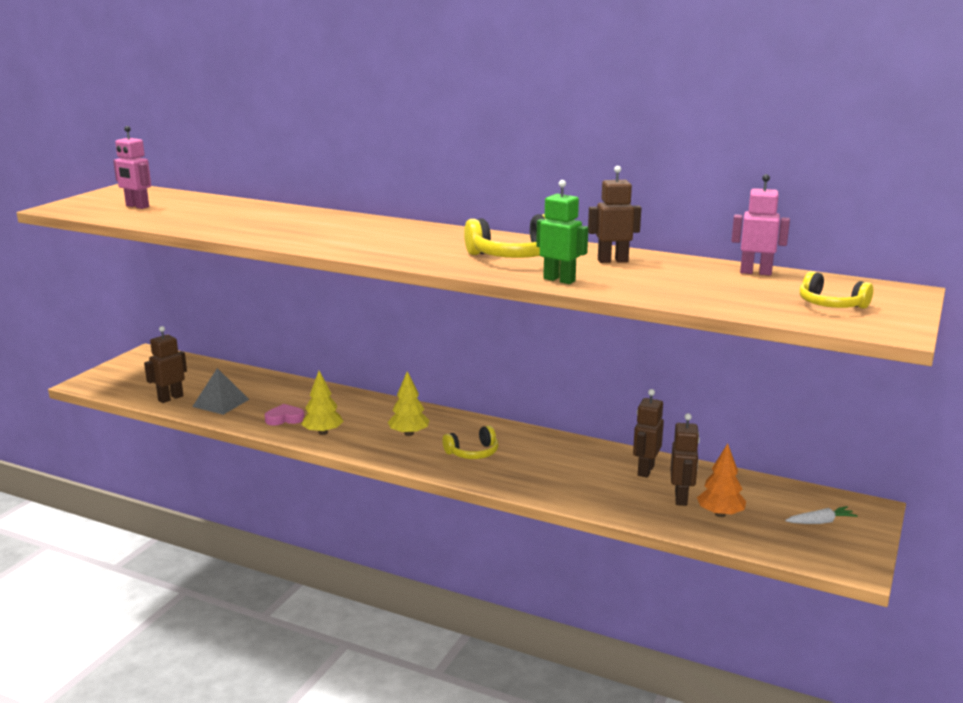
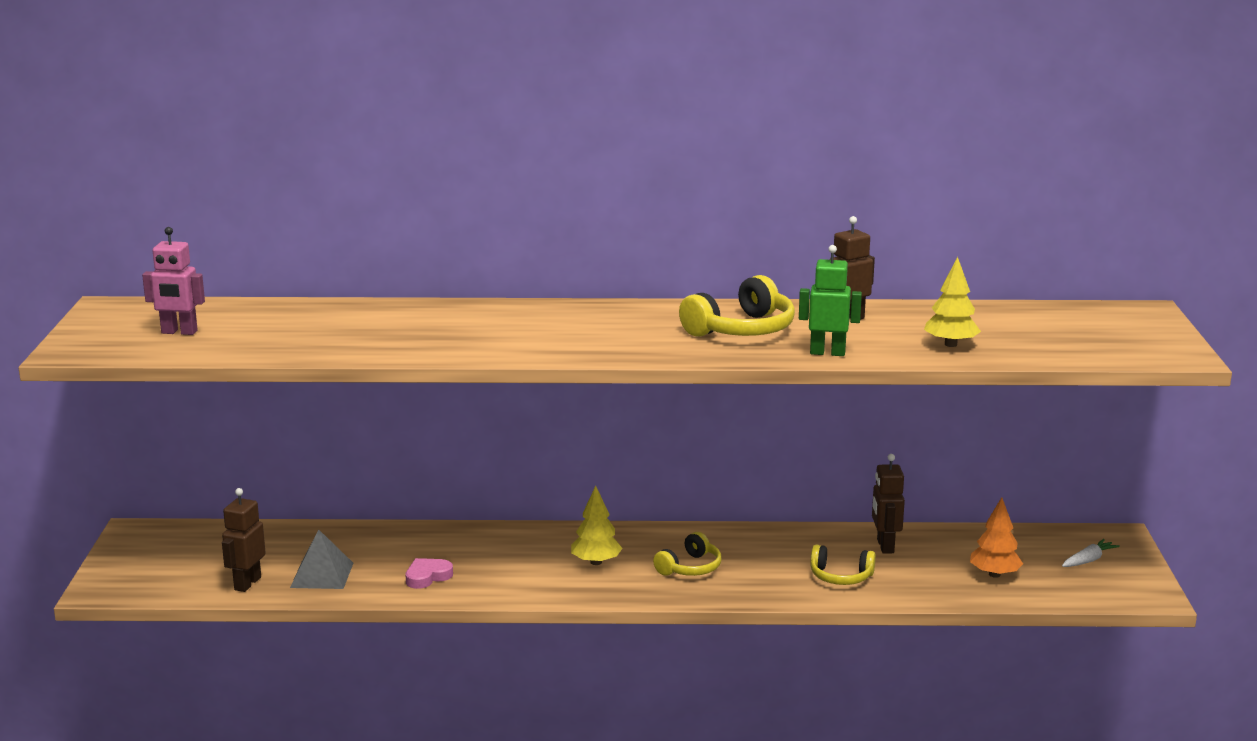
camera: 25 degrees left, 0 degrees up
yellow tree [301,371,344,435] -> yellow tree moved to [924,257,981,347]
brown robot [671,413,700,506] -> none
pink robot [732,174,790,276] -> none
yellow headphones [800,271,873,309] -> yellow headphones moved to [810,545,876,585]

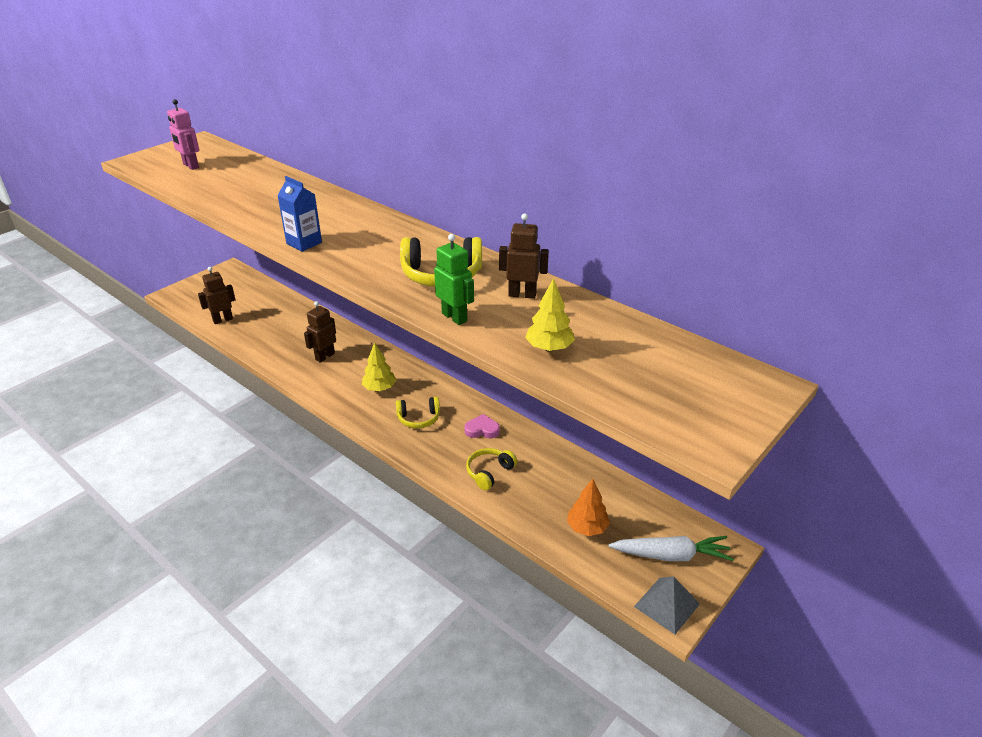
camera: 40 degrees right, 15 degrees up
grey pyramid [290,530,353,589] -> grey pyramid moved to [634,576,700,634]
pink heart [406,558,453,589] -> pink heart moved to [464,414,500,438]
yellow headphones [810,545,876,585] -> yellow headphones turned 75 degrees clockwise [466,448,517,490]
brown robot [872,454,905,554] -> brown robot moved to [304,301,336,363]
white carrot [1062,539,1120,567] -> white carrot [609,536,734,561], size x1.81
none -> blue carton [277,176,322,252]

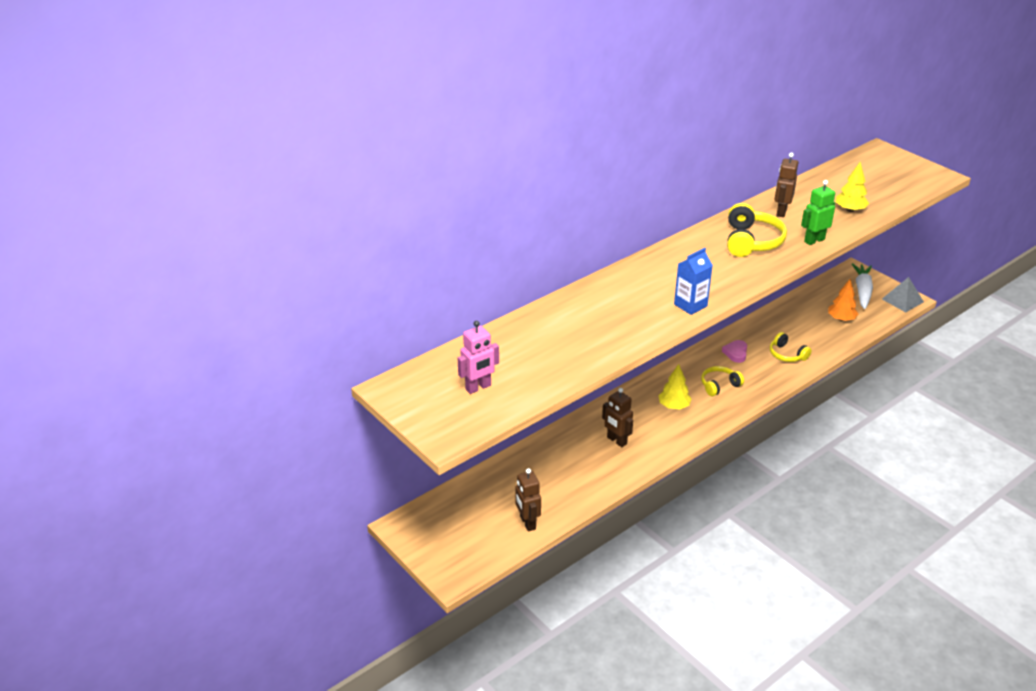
camera: 80 degrees left, 0 degrees up
yellow headphones [396,397,440,428] -> yellow headphones turned 120 degrees counterclockwise [701,366,744,396]

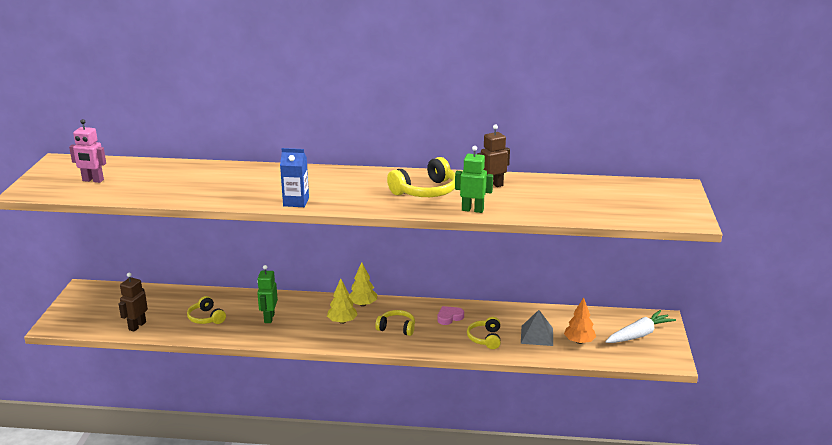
camera: 45 degrees right, 10 degrees down
brown robot [602,388,633,447] -> green robot [257,265,278,323]
yellow tree [836,162,869,212] -> yellow tree moved to [348,262,377,306]
grey pyramid [882,277,924,312] -> grey pyramid moved to [521,310,553,346]
none -> yellow headphones [187,296,226,324]

